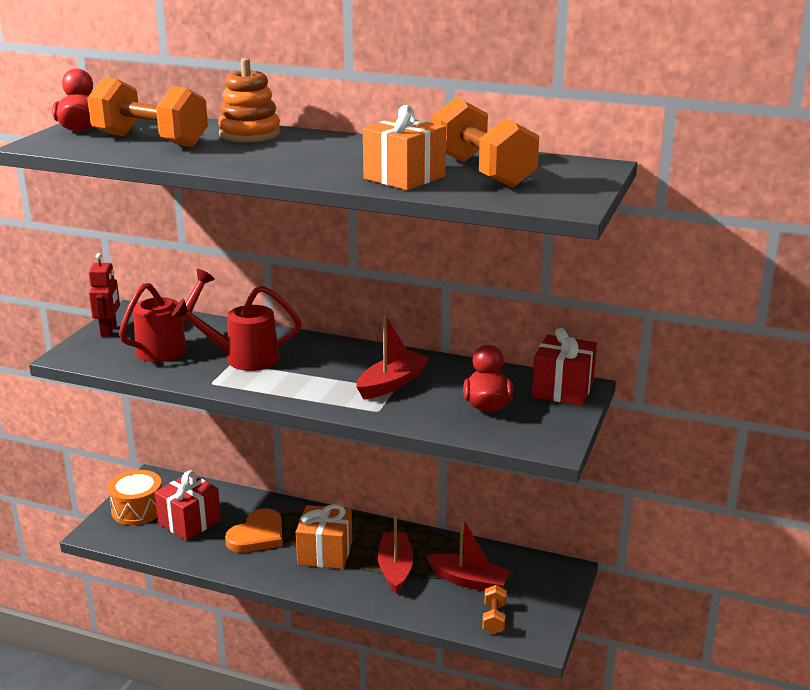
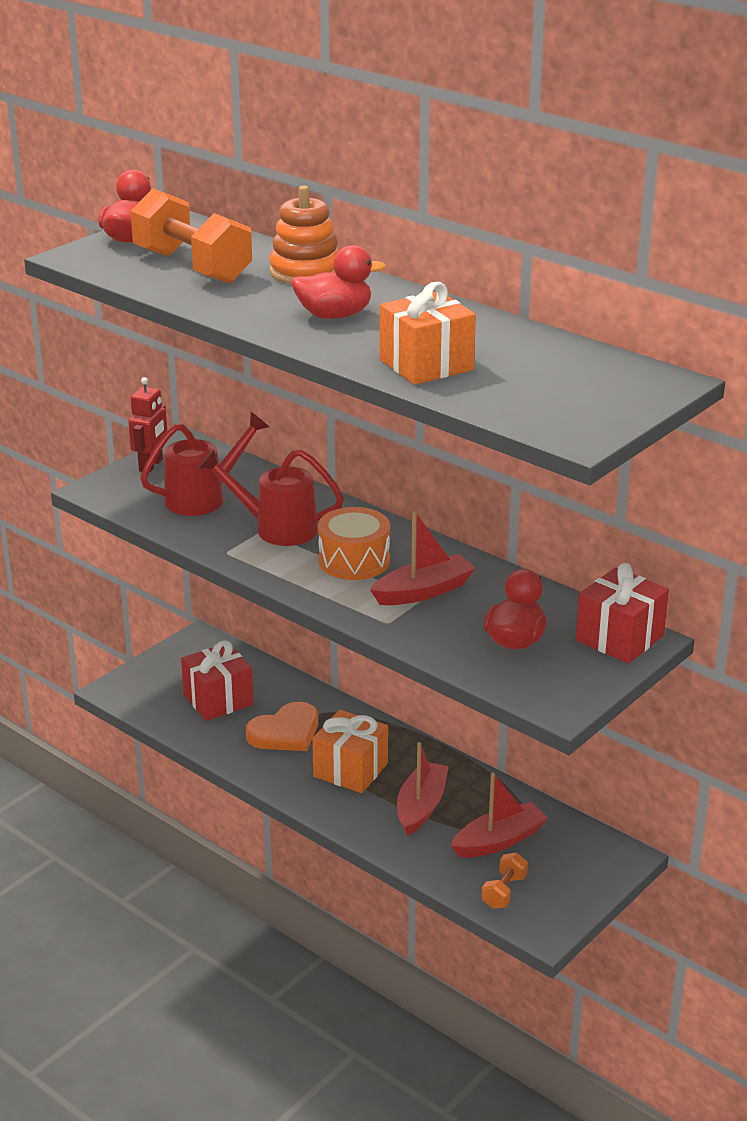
camera: 20 degrees right, 5 degrees up
orange drum [108,470,162,525] -> orange drum moved to [318,507,390,580]
red boat [426,517,511,591] -> red boat turned 75 degrees counterclockwise [451,772,548,858]
orange dumbbell [432,97,539,188] -> none
none -> red duck [291,245,386,319]

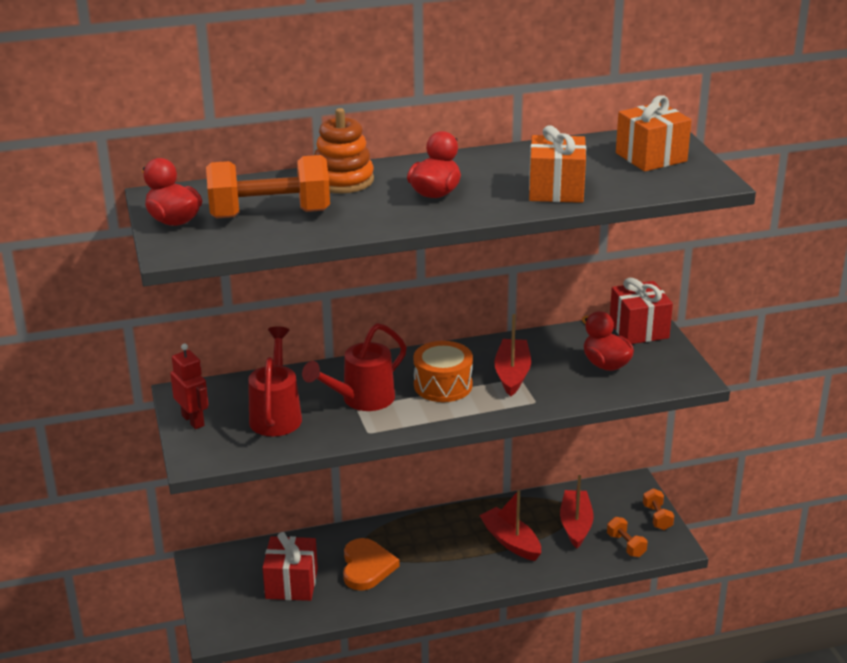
camera: 55 degrees left, 0 degrees up
orange gift [312,709,388,793] -> orange gift moved to [616,95,692,172]
none -> orange dumbbell [643,488,674,530]

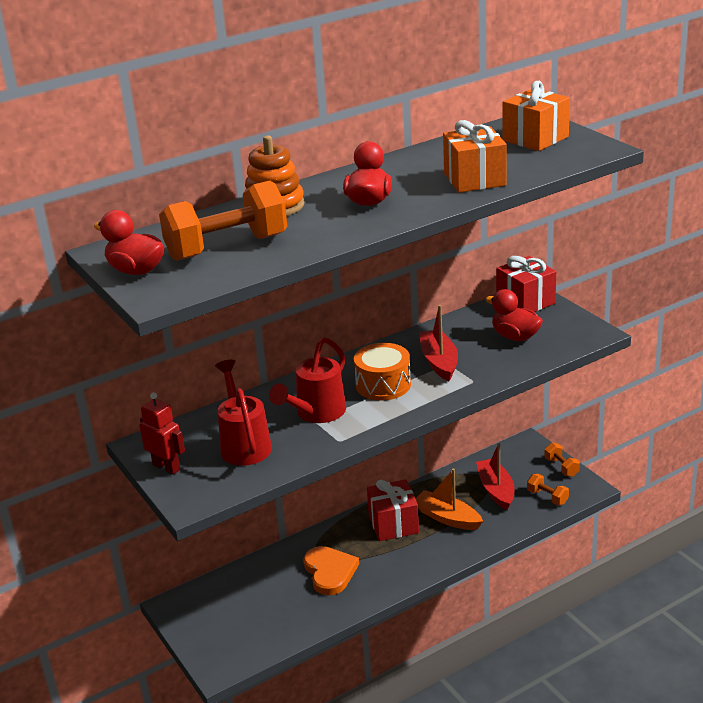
camera: 15 degrees left, 0 degrees up
red gift [262,532,318,601] -> red gift moved to [367,479,419,541]
red boat [479,490,541,561] -> orange boat [415,469,483,530]

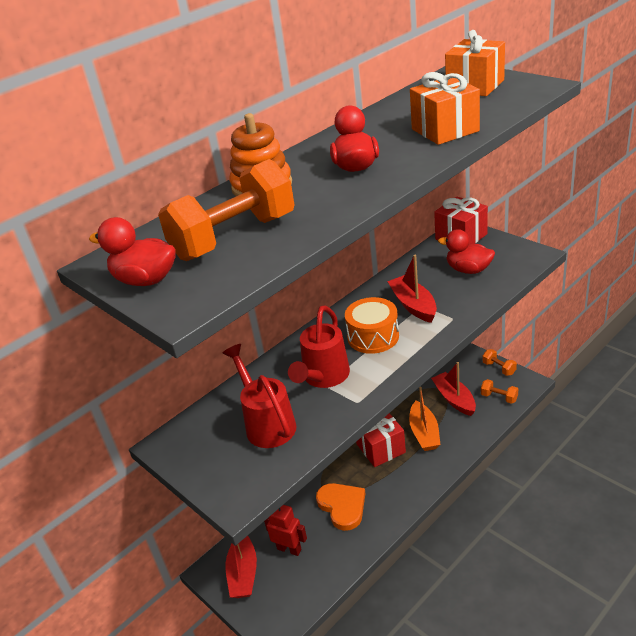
camera: 10 degrees left, 5 degrees up
red robot [139,392,185,475] -> red robot moved to [264,505,307,556]
orange boat [415,469,483,530] -> orange boat turned 120 degrees counterclockwise [409,387,441,451]
none -> red boat [225,536,257,598]

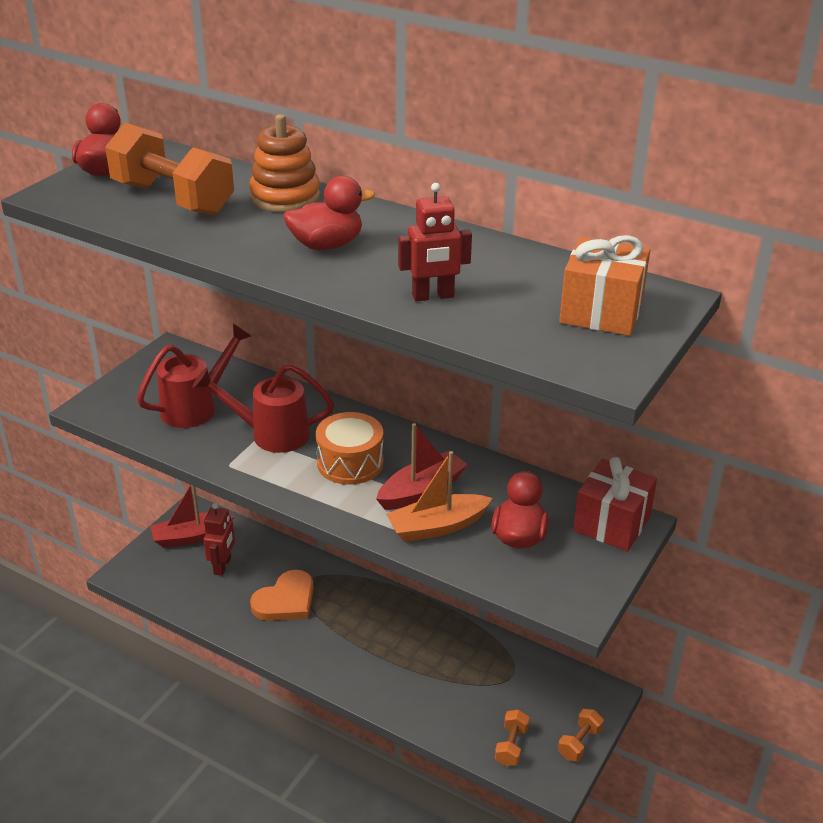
camera: 70 degrees right, 0 degrees up
red gift [356,413,406,467] -> none
orange boat [409,387,441,451] -> orange boat moved to [386,451,492,542]
orange gift [410,72,480,145] -> red robot [398,183,472,301]
red boat [431,362,476,416] -> none

